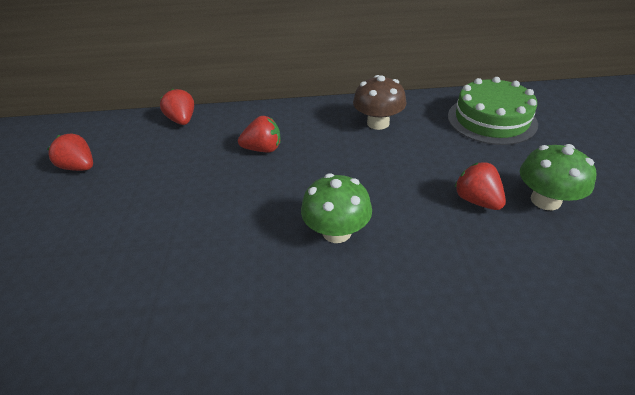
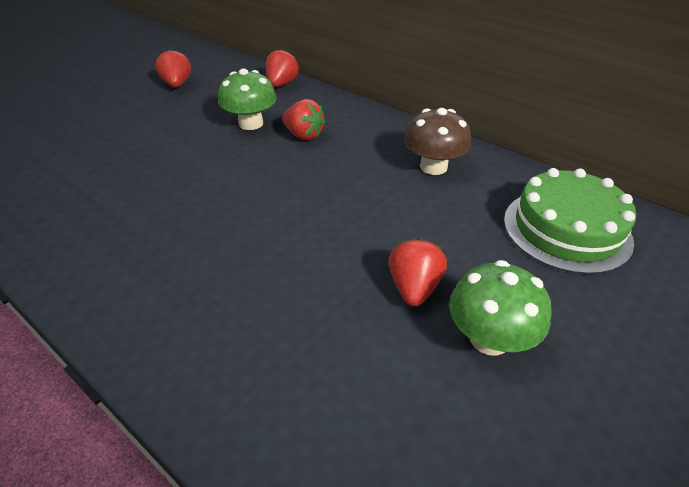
camera: 40 degrees right, 0 degrees up
green mushroom [301,173,372,243] -> green mushroom moved to [218,68,277,130]

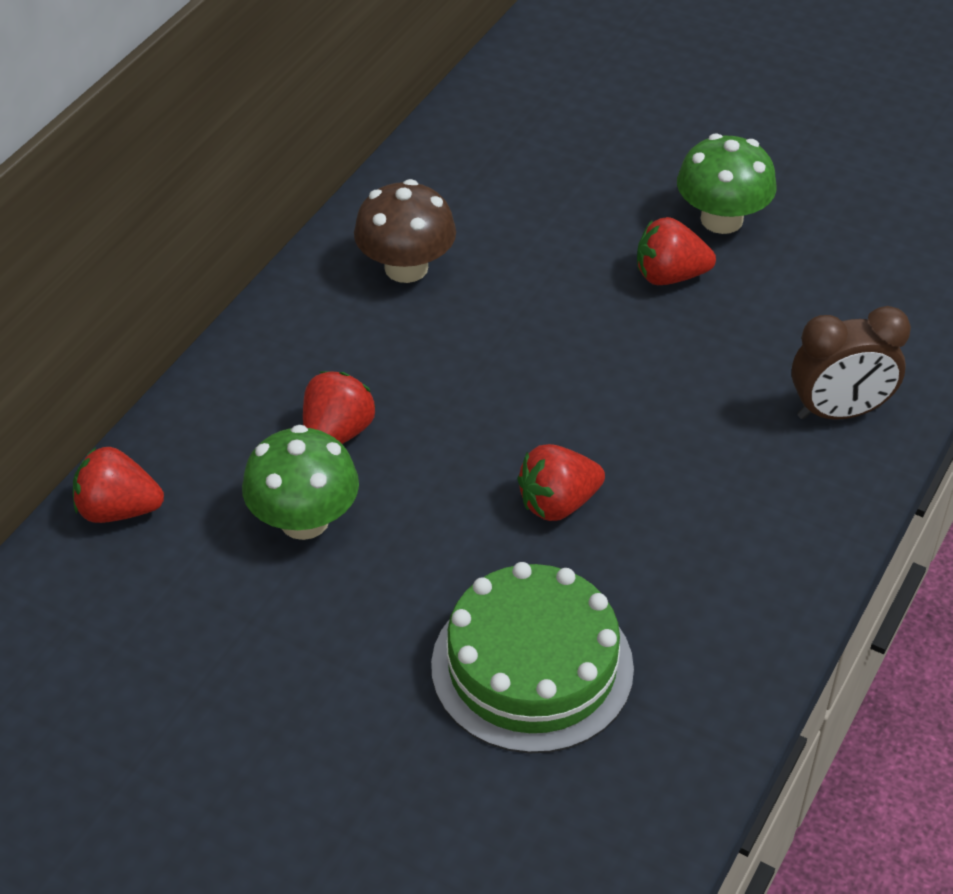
camera: 100 degrees left, 5 degrees up
red strawberry [155,49,191,87] -> red strawberry moved to [517,444,605,521]
green cake [504,168,636,274] -> green cake moved to [431,562,634,754]
none -> brown clock [791,306,911,420]

